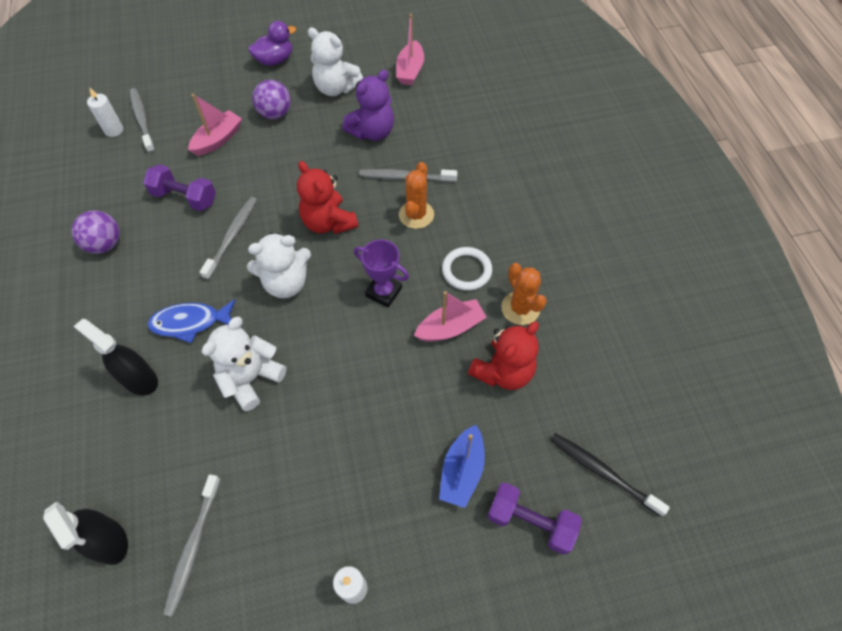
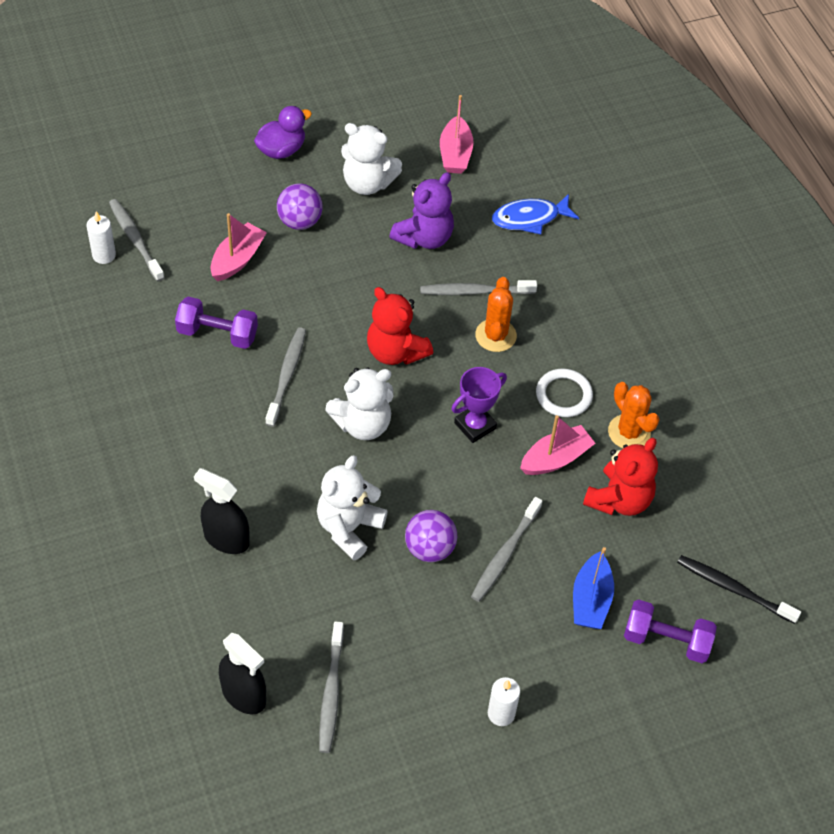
camera: 10 degrees left, 5 degrees down
purple ball [71,210,120,254] -> purple ball moved to [405,510,457,562]
blue fish [147,299,235,343] -> blue fish moved to [492,194,579,234]
purple trophy [354,239,409,308] -> purple trophy turned 60 degrees counterclockwise [451,367,507,443]
none -> grey toothbrush [471,497,542,602]

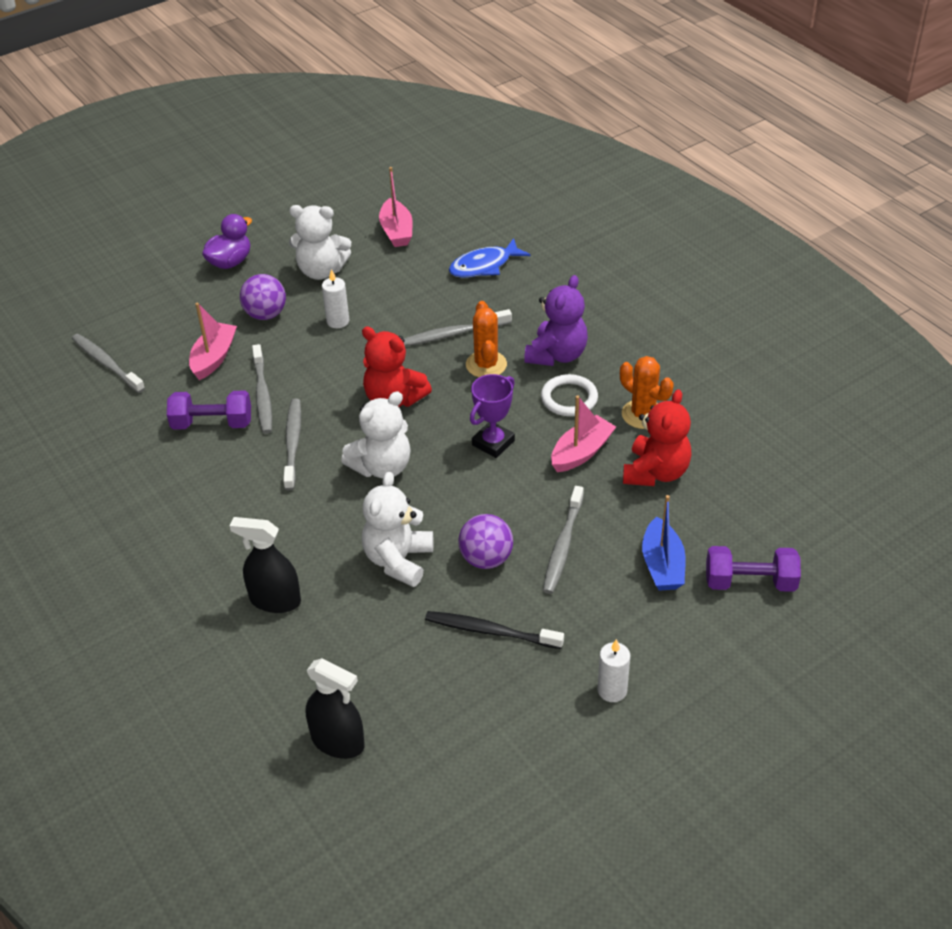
camera: 10 degrees left, 10 degrees down
white candle [87,211,116,264] -> white candle moved to [322,269,349,328]
grey toothbrush [319,621,344,753] -> grey toothbrush moved to [252,344,272,434]
purple teddy bear [389,172,454,249] -> purple teddy bear moved to [524,275,588,366]
black toothbrush [677,555,801,624] -> black toothbrush moved to [425,611,564,649]

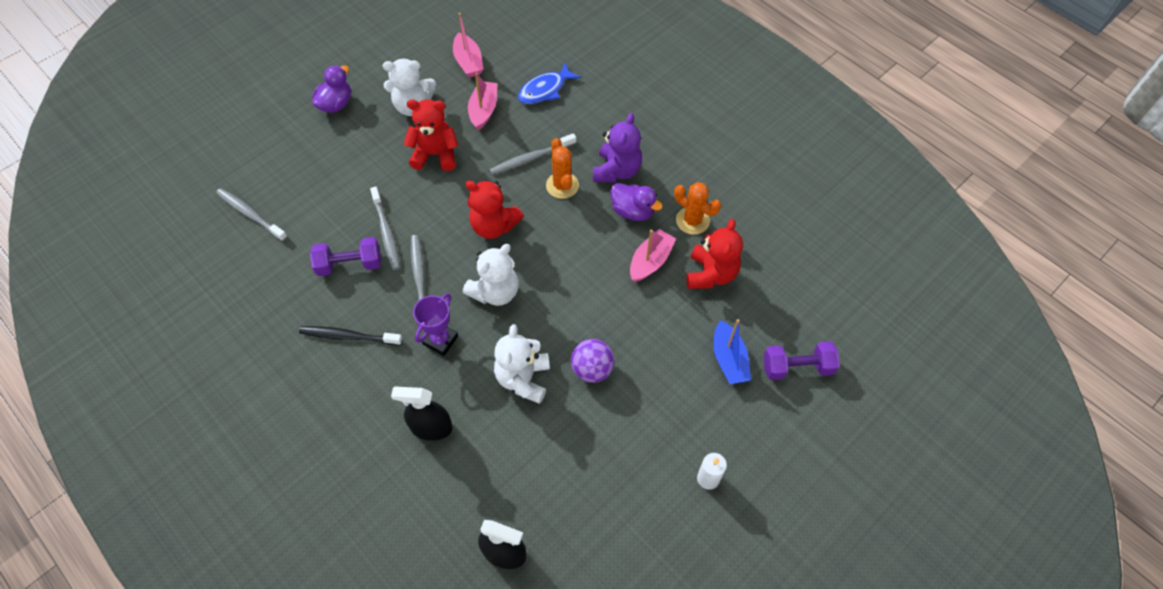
camera: 10 degrees left, 15 degrees up
pink boat [189,303,237,380] -> pink boat moved to [468,73,497,131]
purple ball [240,274,286,320] -> none
white candle [322,269,349,328] -> red teddy bear [404,99,458,171]
black toothbrush [425,611,564,649] -> black toothbrush moved to [299,326,402,345]
purple trophy [470,374,515,458] -> purple trophy moved to [413,293,458,356]
white ring [541,374,598,416] -> purple duck [610,183,663,221]
grey toothbrush [543,486,584,594] -> none

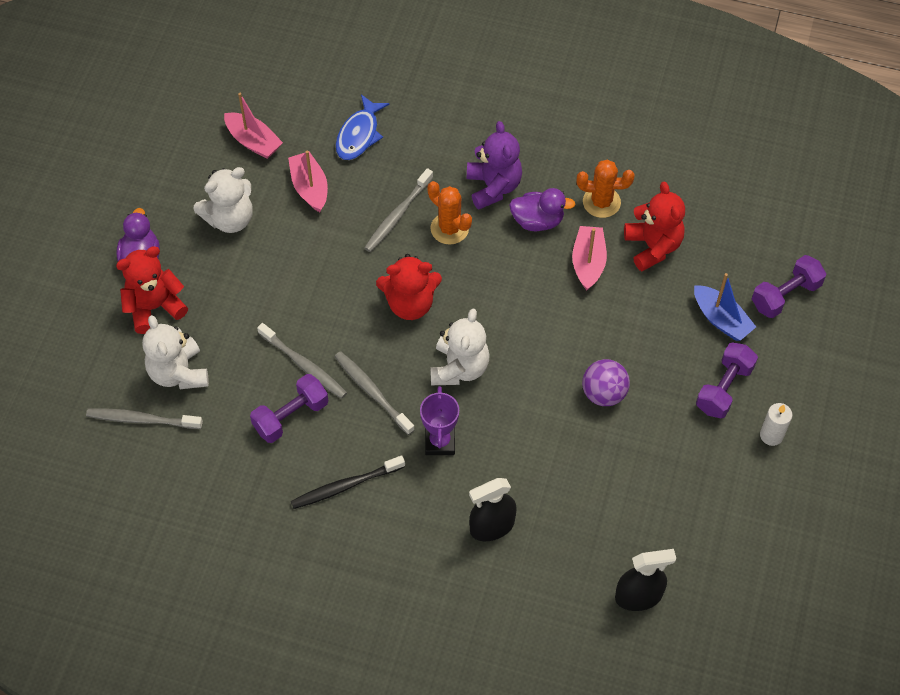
camera: 30 degrees left, 0 degrees up
red teddy bear [404,99,458,171] -> red teddy bear moved to [116,246,188,334]
white teddy bear [494,324,550,404] -> white teddy bear moved to [142,315,209,389]
none -> purple dumbbell [696,342,758,418]

